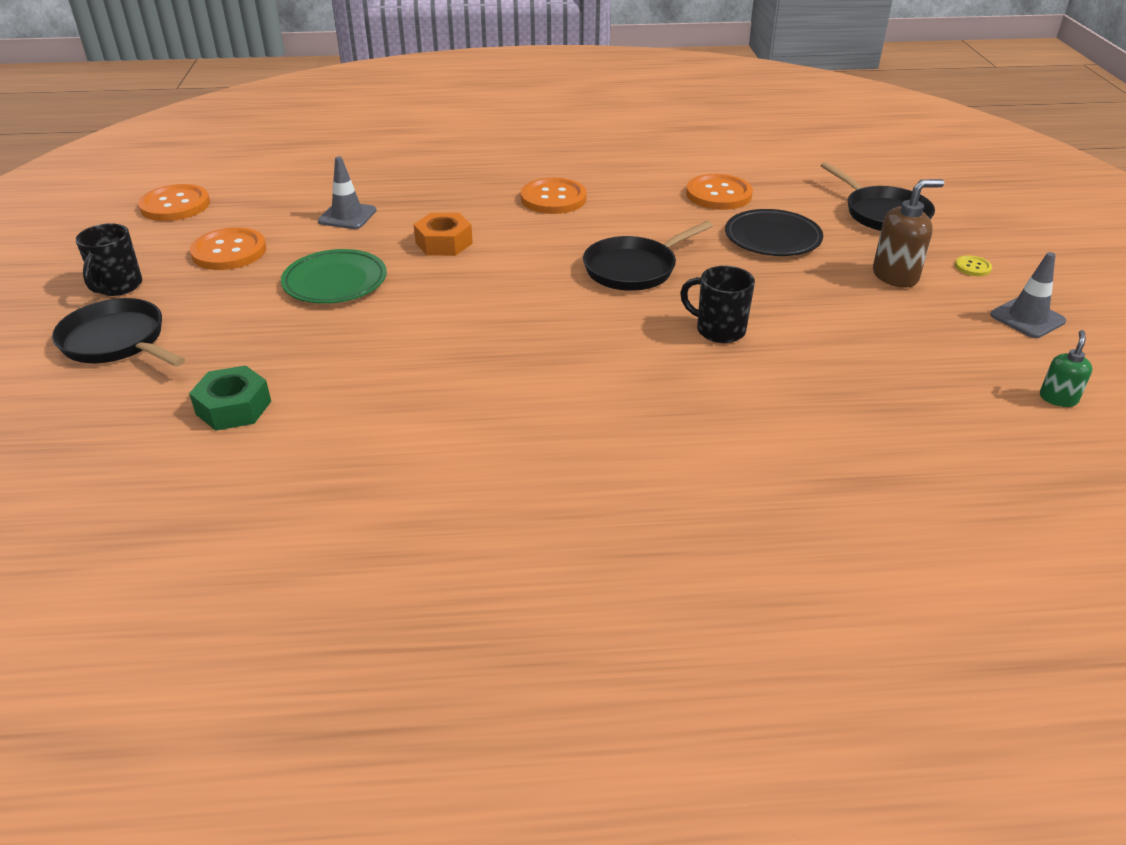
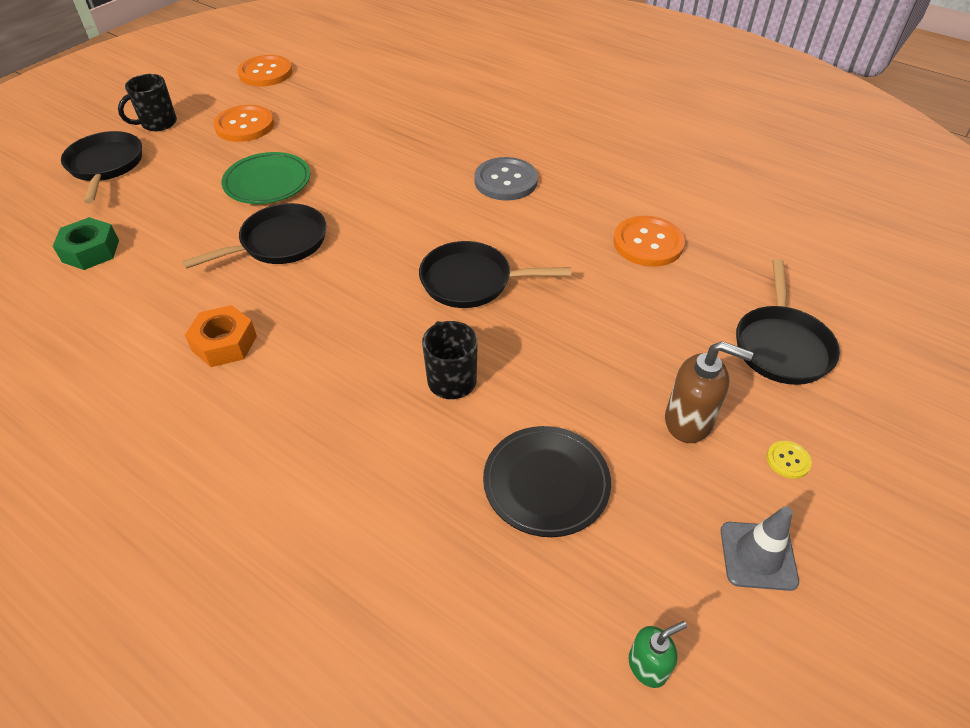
camera: 40 degrees right, 10 degrees up
grey traffic cone [318,157,377,229] -> none
orange nut [413,213,473,256] -> orange nut moved to [185,305,257,367]
orange button [521,178,587,214] -> grey button [474,157,538,201]
black plate [725,209,823,256] -> black plate moved to [483,426,611,537]
none -> black pan [182,203,327,269]

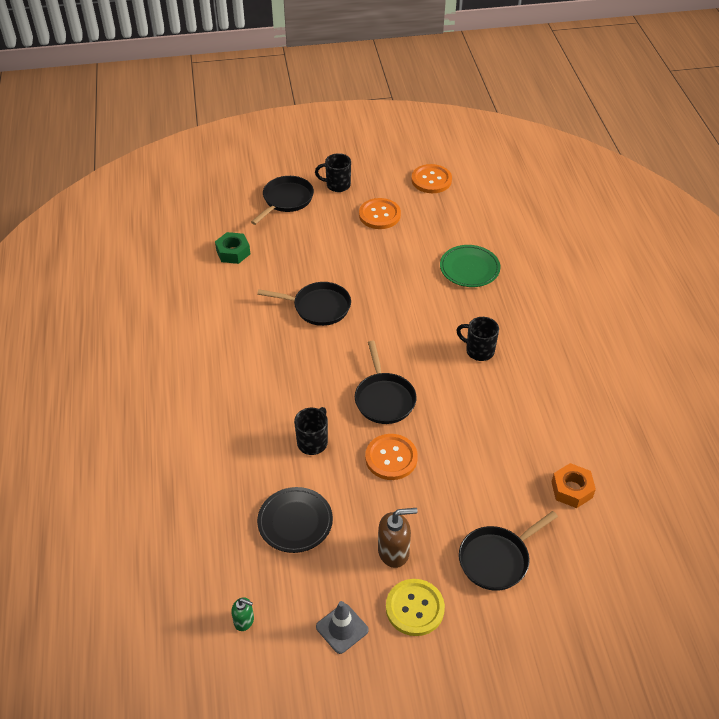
camera: 45 degrees right, 0 degrees up
orange nut [185,305,257,367] -> orange nut moved to [552,463,596,508]
green plate [221,152,310,204] -> green plate moved to [440,245,500,287]
black pan [419,241,571,308] -> black pan turned 150 degrees counterclockwise [355,340,417,424]
grey button [474,157,538,201] -> black mug [456,317,499,361]
orange button [613,216,685,267] -> orange button moved to [365,434,418,480]
brown soap dispenser [665,341,753,443] -> brown soap dispenser turned 75 degrees counterclockwise [378,508,418,568]
yellow button [767,441,812,479] -> yellow button [386,579,445,636], size x2.15

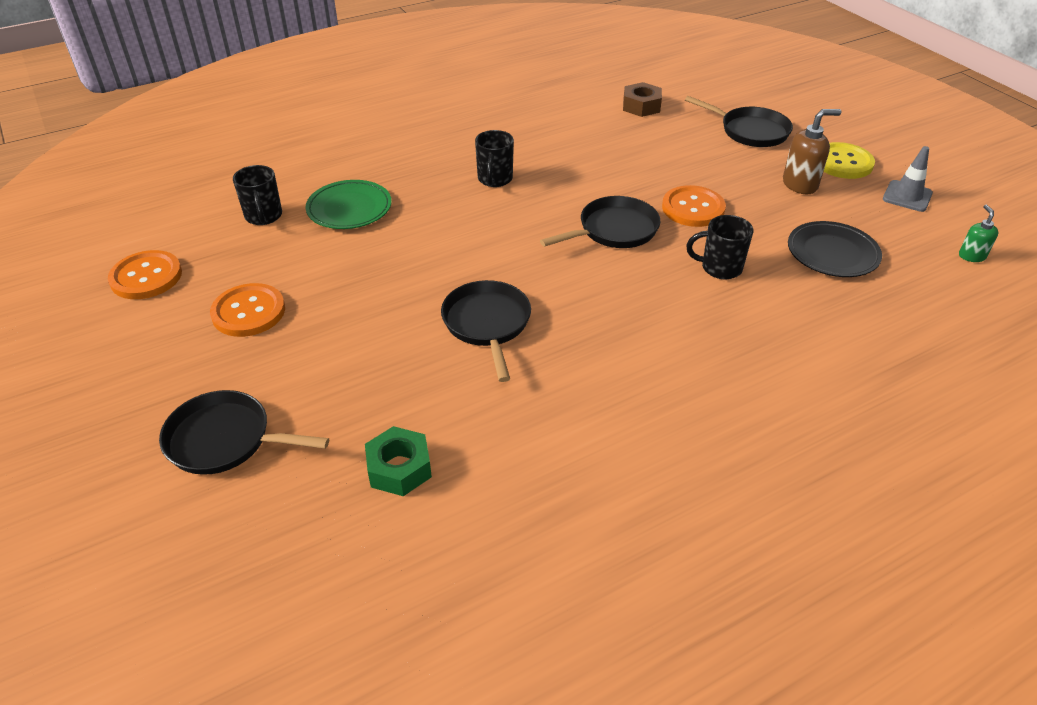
camera: 110 degrees left, 5 degrees down
black mug [315,153,351,192] -> black mug moved to [233,165,282,225]
brown soap dispenser [378,508,418,568] -> brown soap dispenser turned 105 degrees clockwise [783,109,841,194]
orange nut [552,463,596,508] -> brown nut [623,82,662,117]

